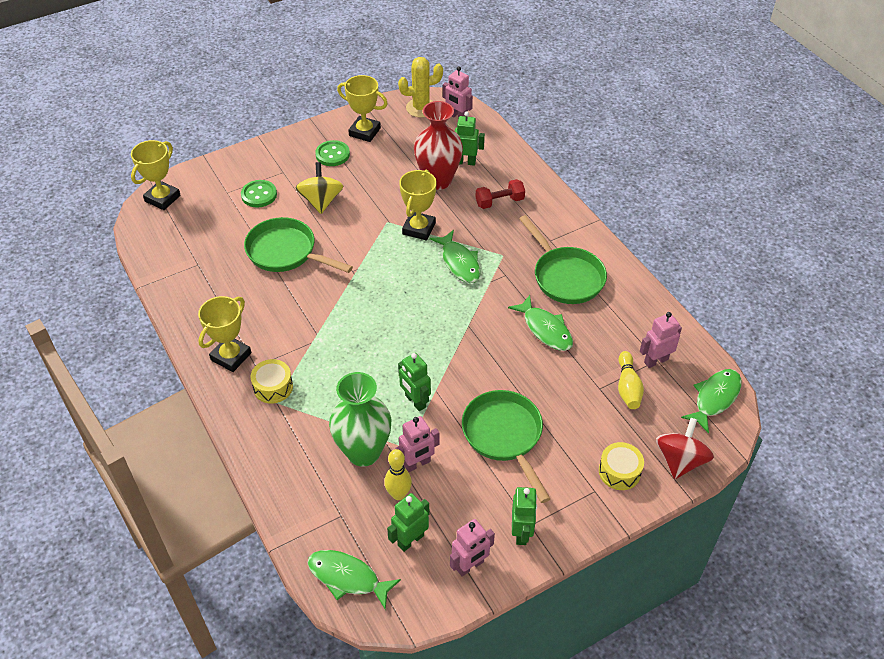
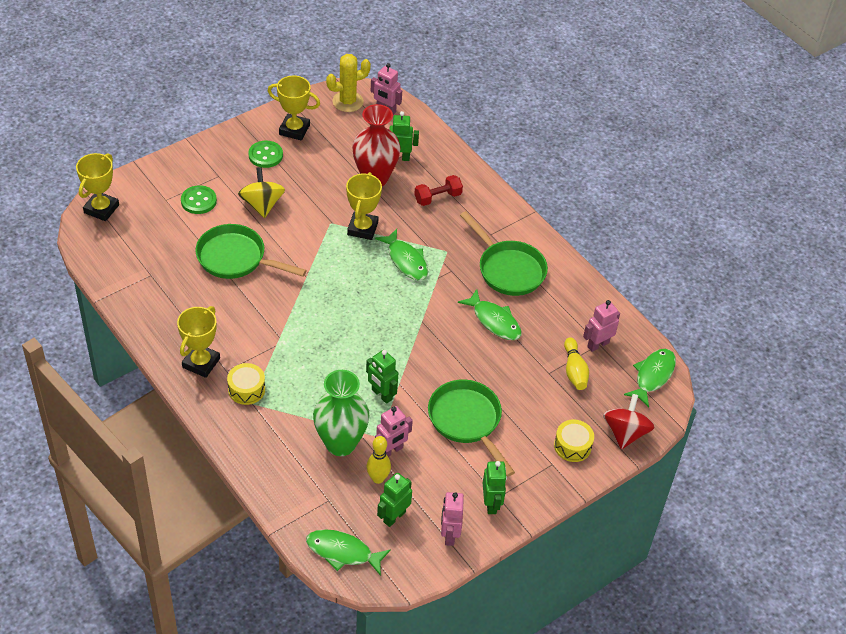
camera: 10 degrees left, 0 degrees up
pink robot [450,519,495,577] -> pink robot turned 135 degrees clockwise [441,492,464,546]

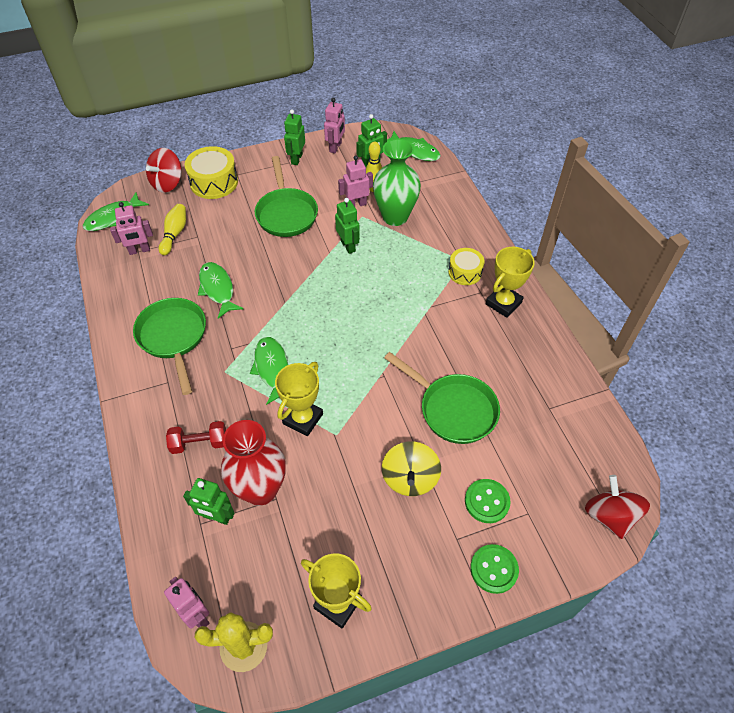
camera: 160 degrees left, 5 degrees up
yellow trophy [76,153,119,221] -> red spinning top [585,475,650,539]
green button [248,141,283,168] -> green button moved to [470,544,519,594]
yellow drum [554,419,594,462] -> yellow drum [185,146,238,199], size x1.57

